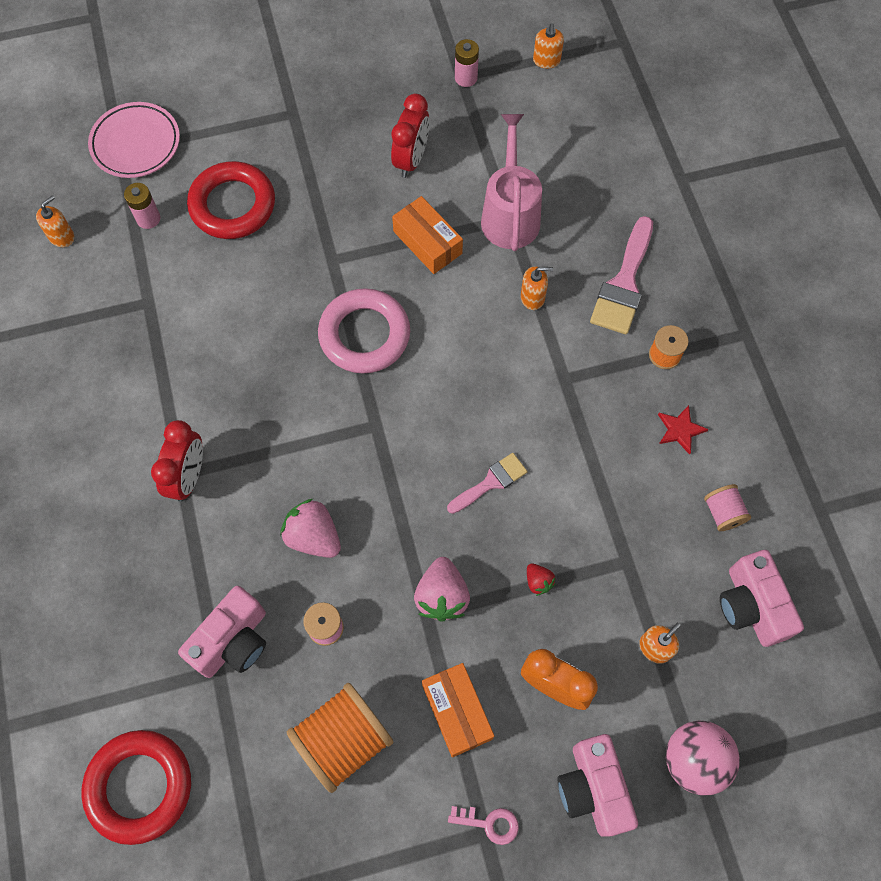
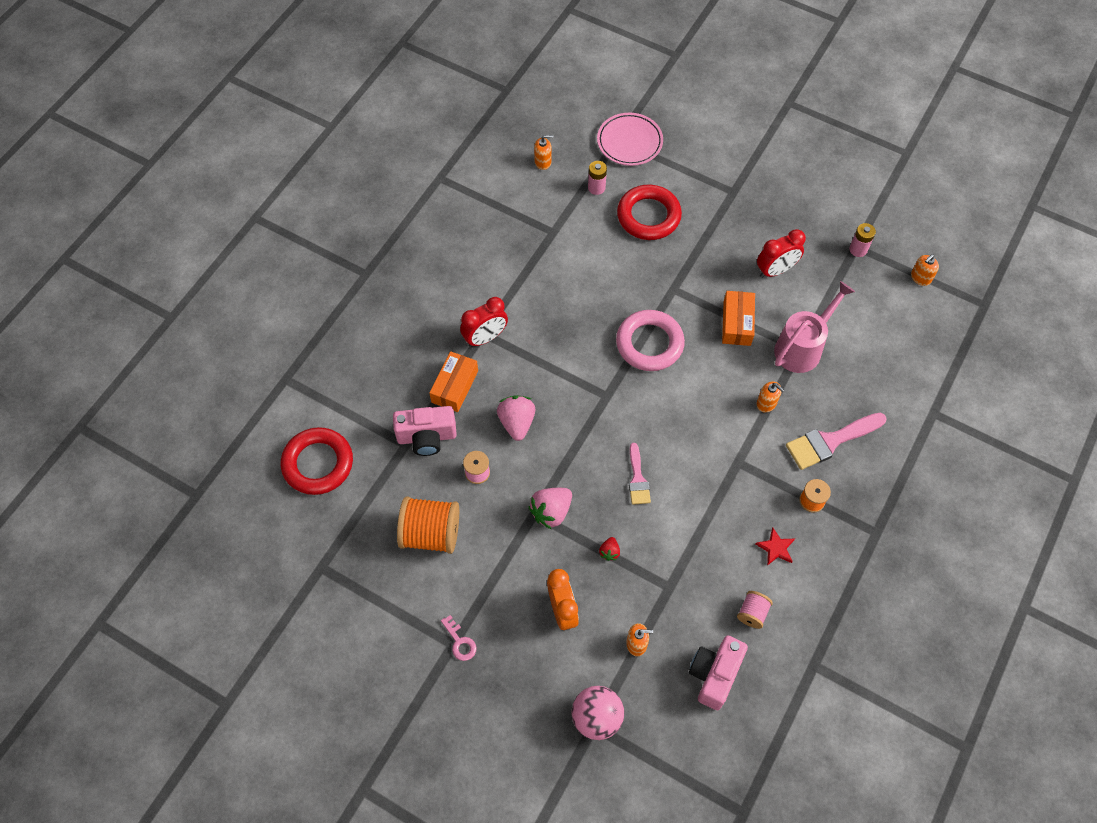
camera: 45 degrees right, 5 degrees down
orange box [422,663,494,757] -> orange box moved to [429,351,478,412]
pink brush [447,453,528,514] -> pink brush turned 75 degrees clockwise [629,443,651,505]
pink camera [557,734,638,836] -> none

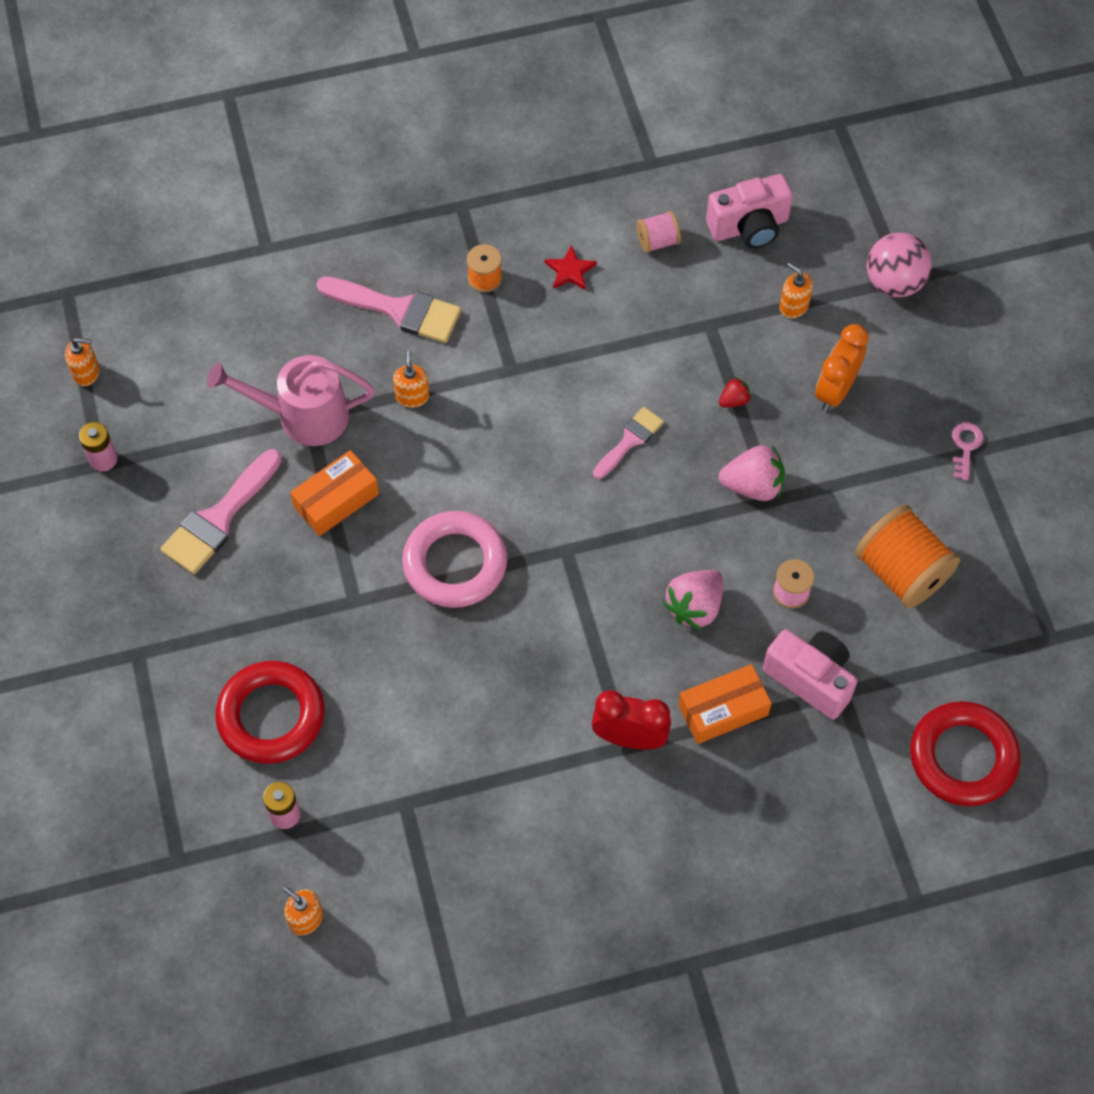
camera: 135 degrees left, 0 degrees up
pink plate [597,113,663,166] -> none
red clock [757,229,806,278] -> pink brush [160,449,282,574]

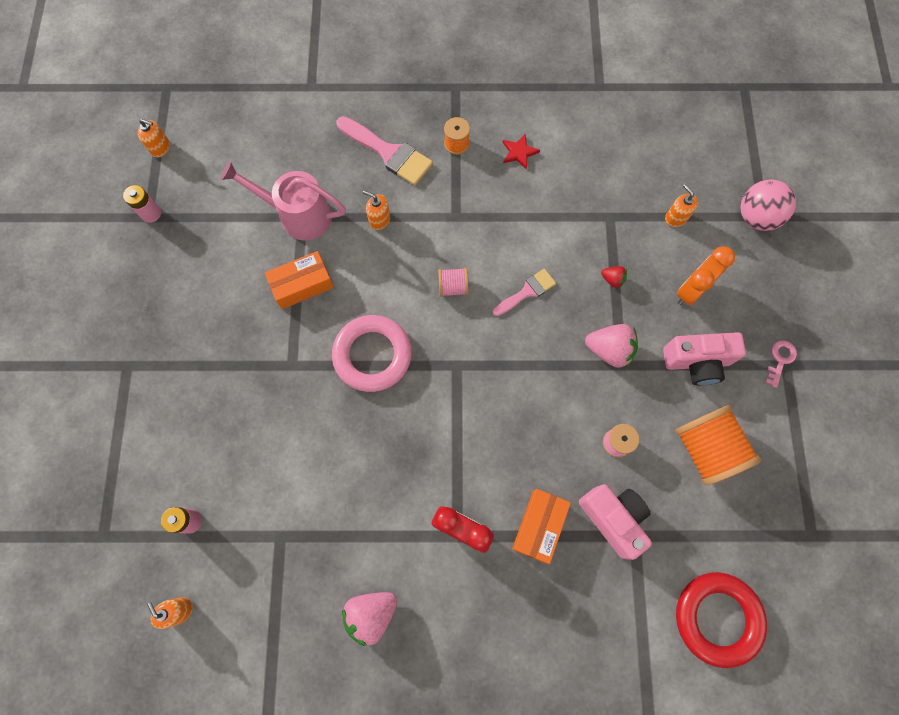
camera: 15 degrees right, 10 degrees up
pink brush [160,449,282,574] -> none
red ring [215,661,325,764] -> none
orange soap dispenser [393,350,429,408] -> orange soap dispenser turned 75 degrees counterclockwise [363,190,390,230]
pink spool [636,211,681,253] -> pink spool moved to [438,268,469,297]
pink strawberry [663,570,723,630] -> pink strawberry moved to [342,592,397,646]
orange box [678,664,772,744] -> orange box turned 60 degrees counterclockwise [512,489,571,564]
pink camera [706,174,793,248] -> pink camera moved to [663,332,746,386]
red strawberry [719,377,751,407] -> red strawberry turned 45 degrees clockwise [601,266,627,288]

